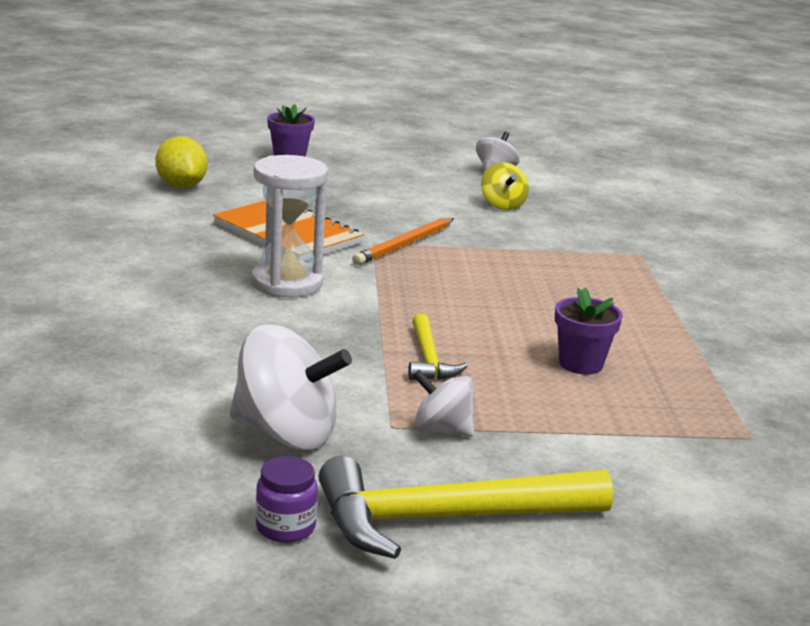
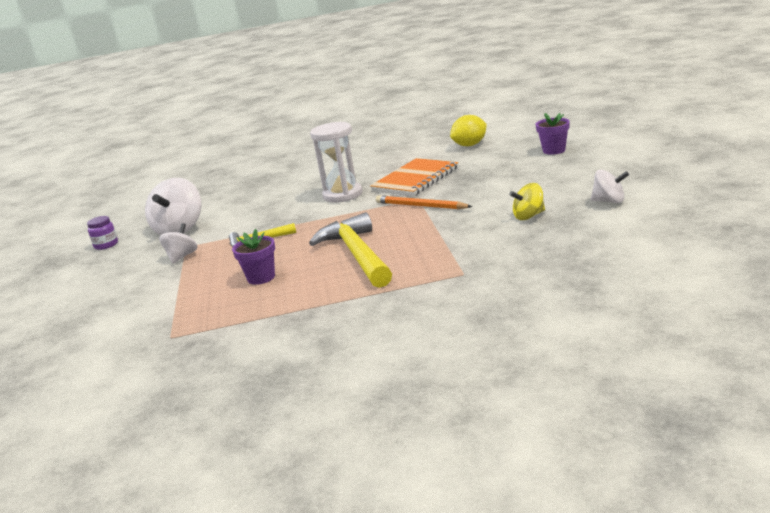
camera: 90 degrees right, 0 degrees up
yellow hammer [319,456,613,559] -> yellow hammer moved to [309,212,392,288]

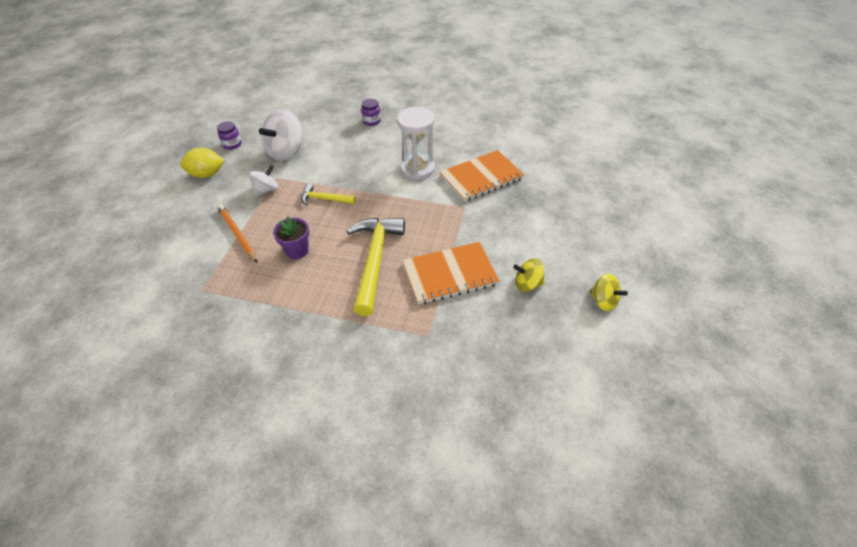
camera: 20 degrees right, 25 degrees up
orange pencil [376,195,473,209] -> orange pencil moved to [217,204,257,262]
yellow lemon [450,115,487,146] -> yellow lemon moved to [180,148,225,178]
purple flower pot [536,113,570,155] -> none
white spinning top [591,170,629,203] -> yellow spinning top [589,273,628,311]
none -> purple jar [361,99,381,126]
none -> orange notebook [403,242,499,305]

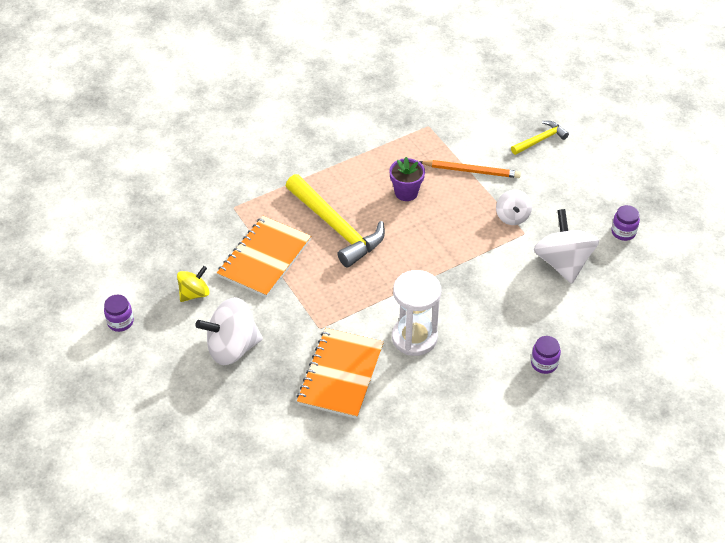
camera: 135 degrees right, 0 degrees up
yellow lemon [180,148,225,178] -> none
yellow hammer [301,184,356,206] -> yellow hammer moved to [511,121,569,155]
yellow spinning top [589,273,628,311] -> purple jar [104,295,134,332]
none -> white spinning top [195,297,263,365]

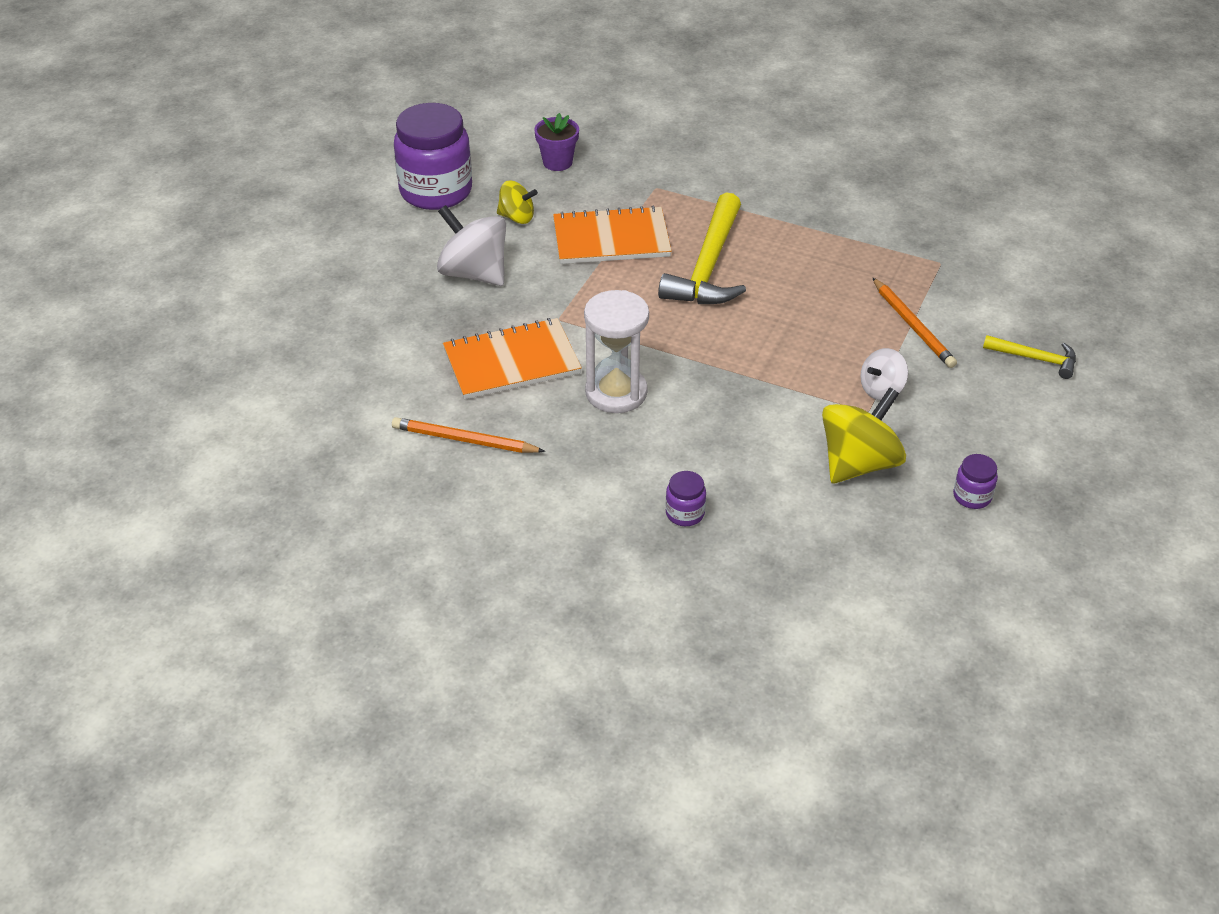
camera: 55 degrees right, 5 degrees down
purple jar [104,295,134,332] -> purple jar [394,103,472,210], size x2.33
purple flower pot [390,157,425,201] -> purple flower pot moved to [534,113,579,171]
white spinning top [534,209,599,284] -> yellow spinning top [822,387,906,483]
none -> orange pencil [392,417,545,453]

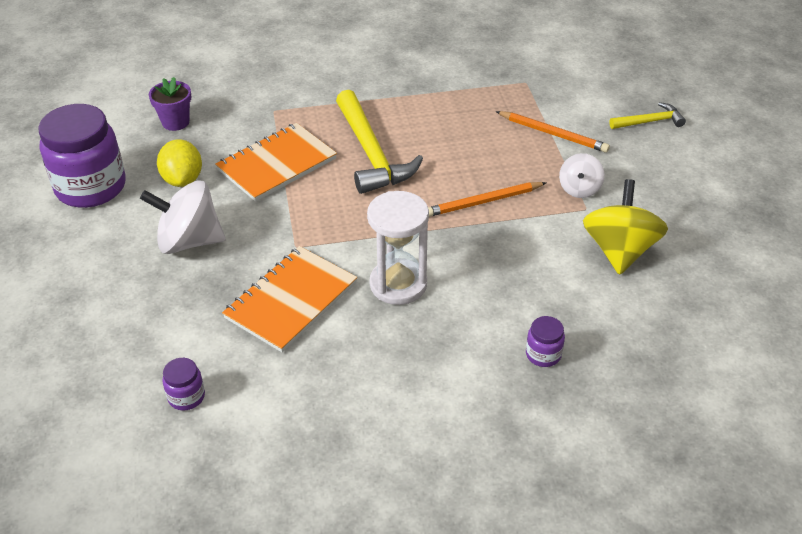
camera: 35 degrees left, 0 degrees up
orange pencil [392,417,545,453] -> orange pencil moved to [428,182,547,217]
yellow spinning top [497,180,538,224] -> yellow lemon [157,139,202,187]
purple jar [953,454,998,509] -> purple jar moved to [162,358,205,410]

